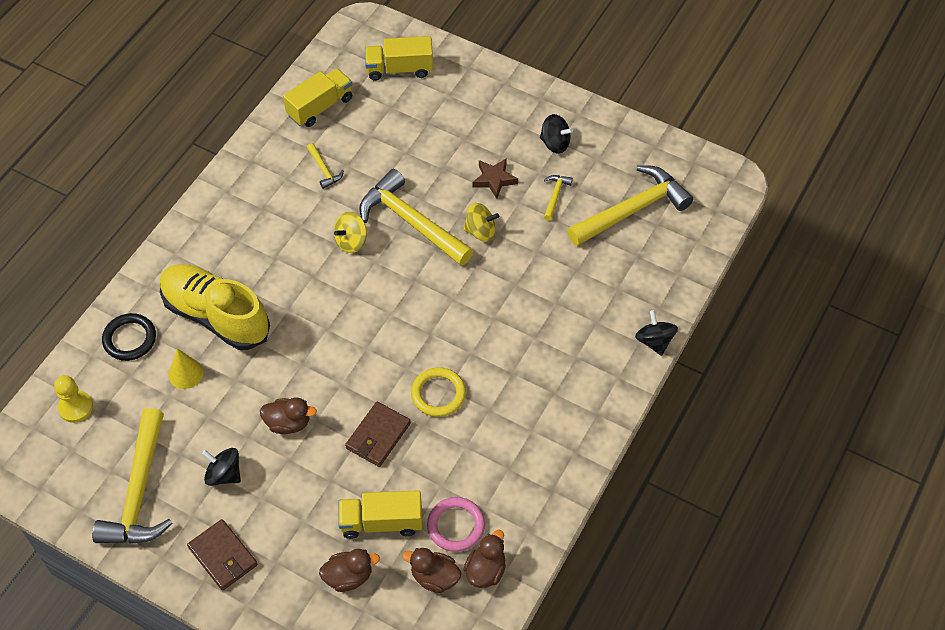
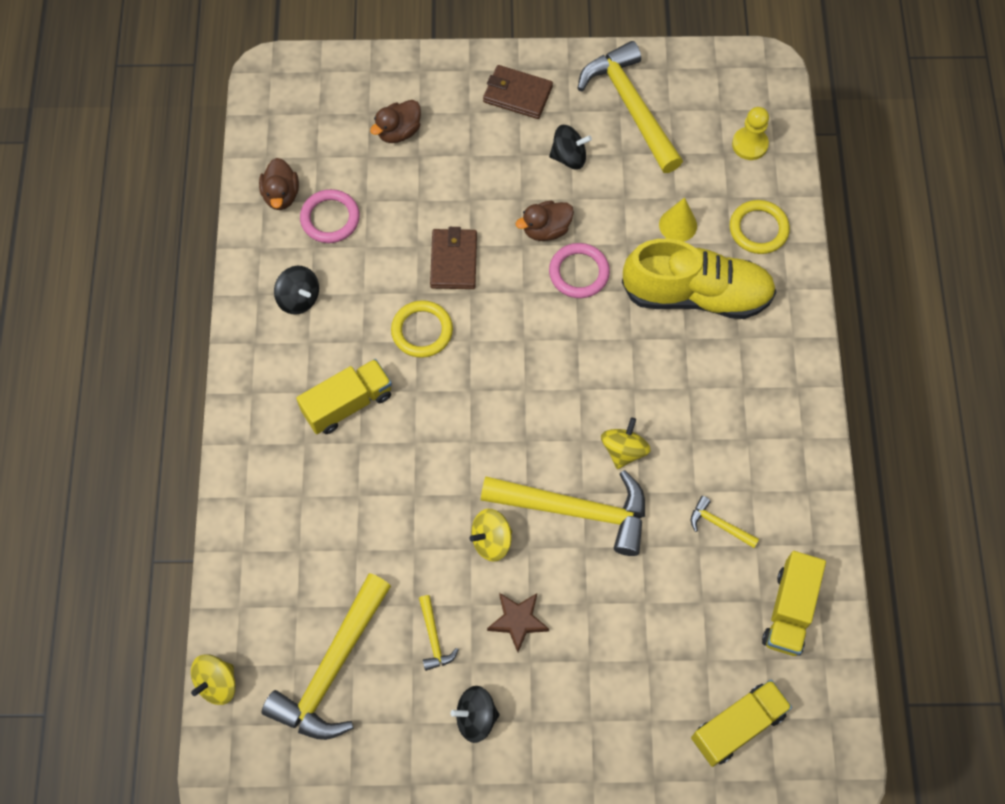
camera: 150 degrees right, 10 degrees up
black ring [102,313,156,361] -> yellow ring [730,200,790,254]
yellow truck [338,490,422,539] -> yellow truck moved to [296,359,392,434]
brown duck [402,548,461,593] -> none
black spinning top [635,310,678,356] -> black spinning top moved to [274,266,319,315]
none -> yellow spinning top [191,654,236,705]
none -> pink ring [549,243,610,298]

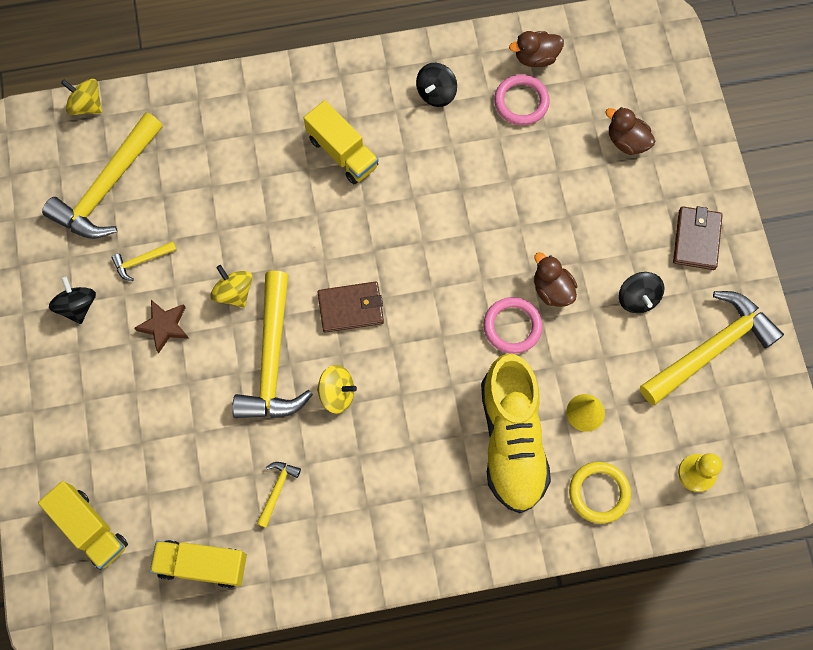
camera: 80 degrees right, 5 degrees up
yellow hammer [261,573,391,740] -> yellow hammer turned 75 degrees counterclockwise [42,112,163,239]
yellow ring [391,300,453,358] -> none
brown wallet [430,227,477,289] -> brown wallet moved to [318,281,384,333]

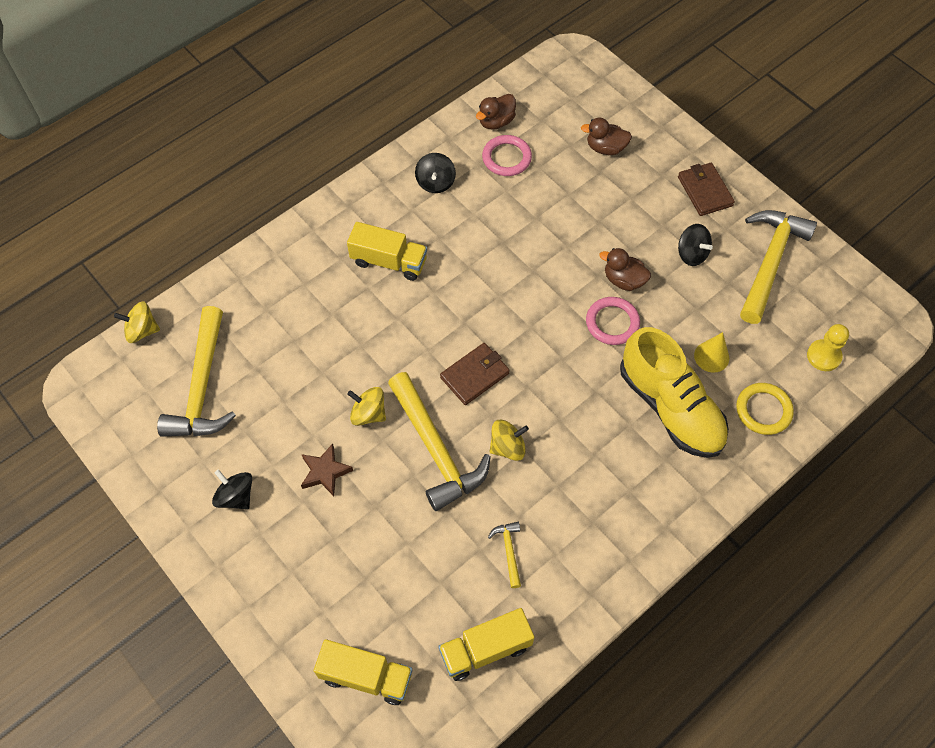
camera: 30 degrees left, 10 degrees down
yellow hammer [111,241,177,281] -> none

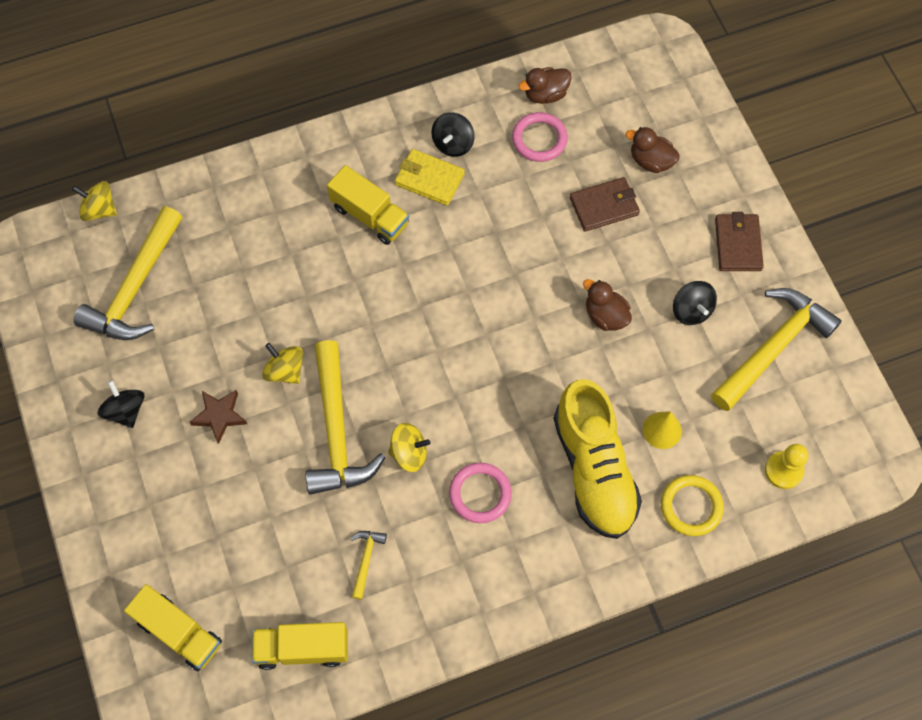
camera: 20 degrees right, 5 degrees up
brown wallet [440,343,510,405] -> brown wallet moved to [570,177,640,232]
pink ring [586,297,640,345] -> pink ring moved to [449,463,512,523]
none -> yellow wallet [395,149,465,206]

